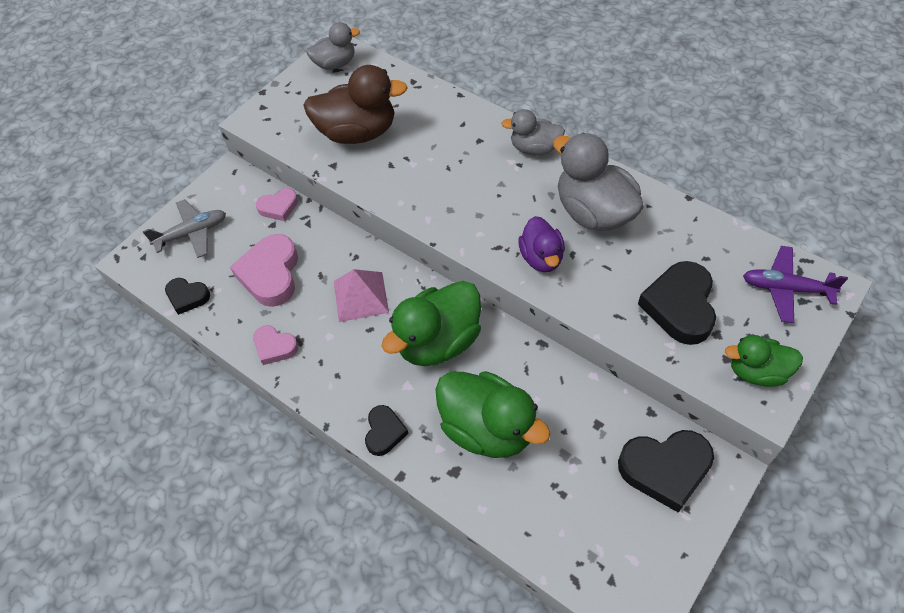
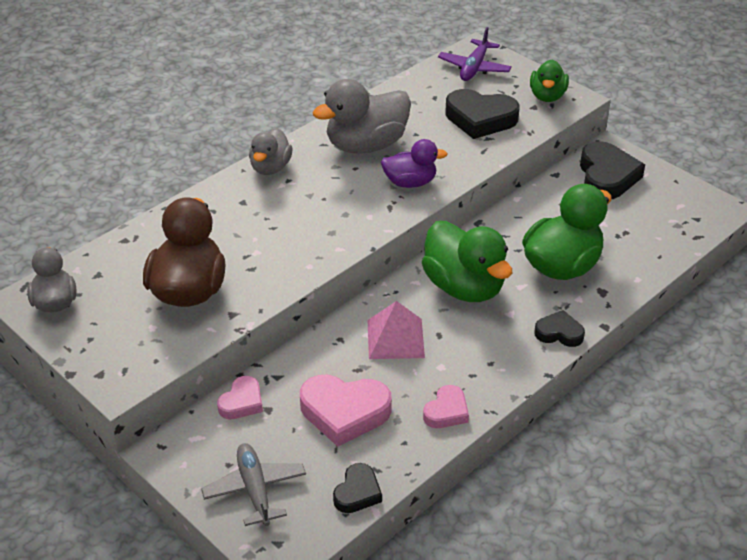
camera: 85 degrees left, 15 degrees down
pink heart [256,188,298,221] -> pink heart turned 45 degrees clockwise [217,376,263,419]

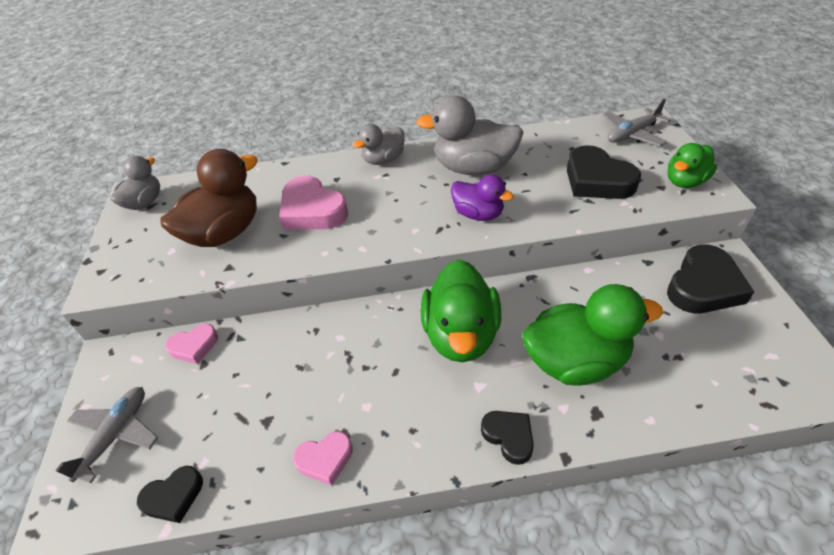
camera: 40 degrees right, 5 degrees up
pink heart [300,375,392,447] -> pink heart moved to [279,176,348,230]
pink pyramid [368,301,425,359] -> none
purple plane [438,27,512,81] -> grey plane [602,99,671,147]

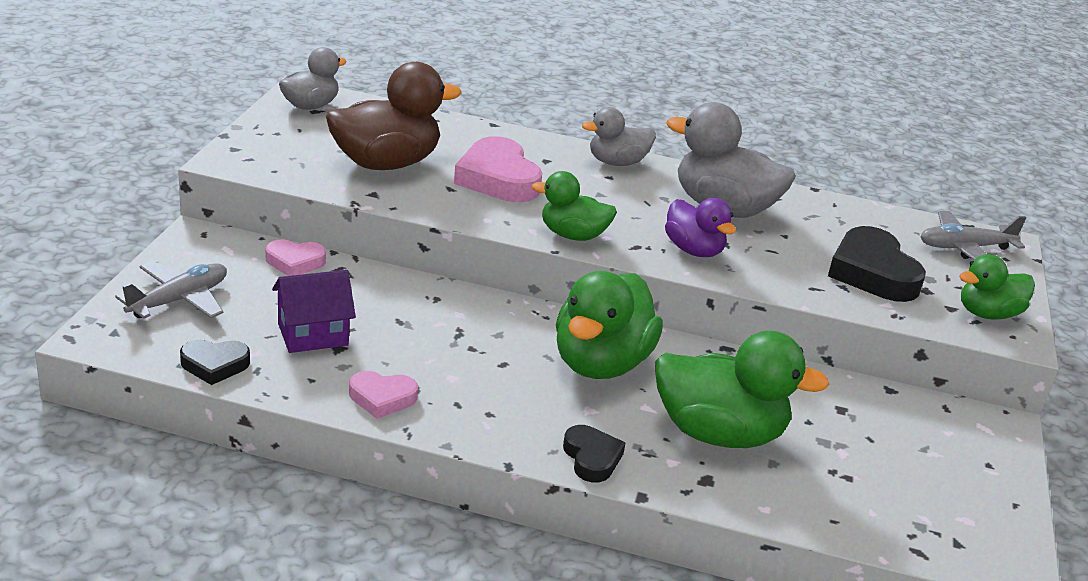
camera: 15 degrees right, 15 degrees down
black heart [667,245,754,313] -> none
none -> purple house [272,270,356,353]
none -> green duck [532,171,617,241]

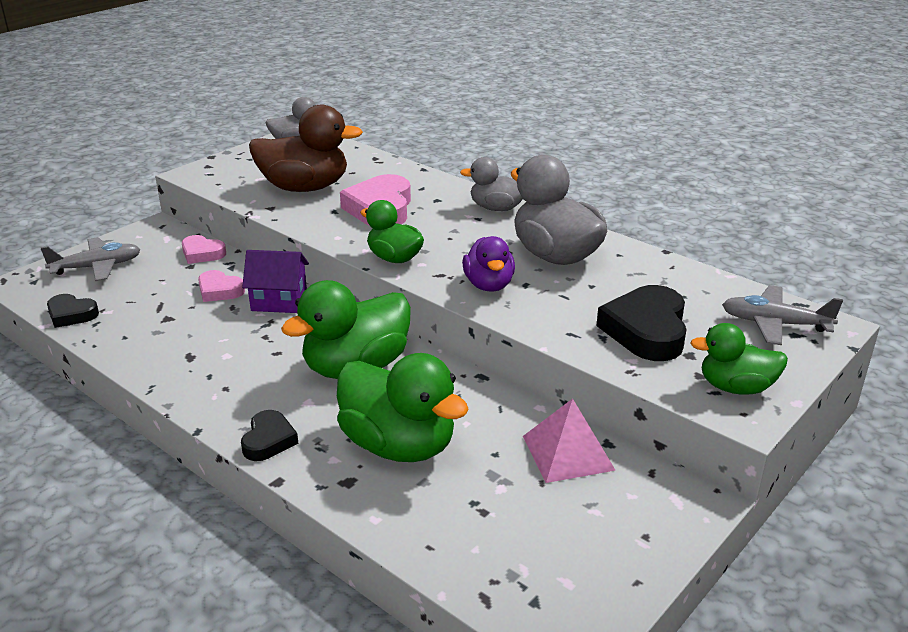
camera: 30 degrees right, 0 degrees up
purple house [272,270,356,353] -> purple house moved to [242,250,309,313]
pink heart [349,371,418,419] -> pink heart moved to [198,270,245,302]
none -> pink pyramid [523,399,615,483]

